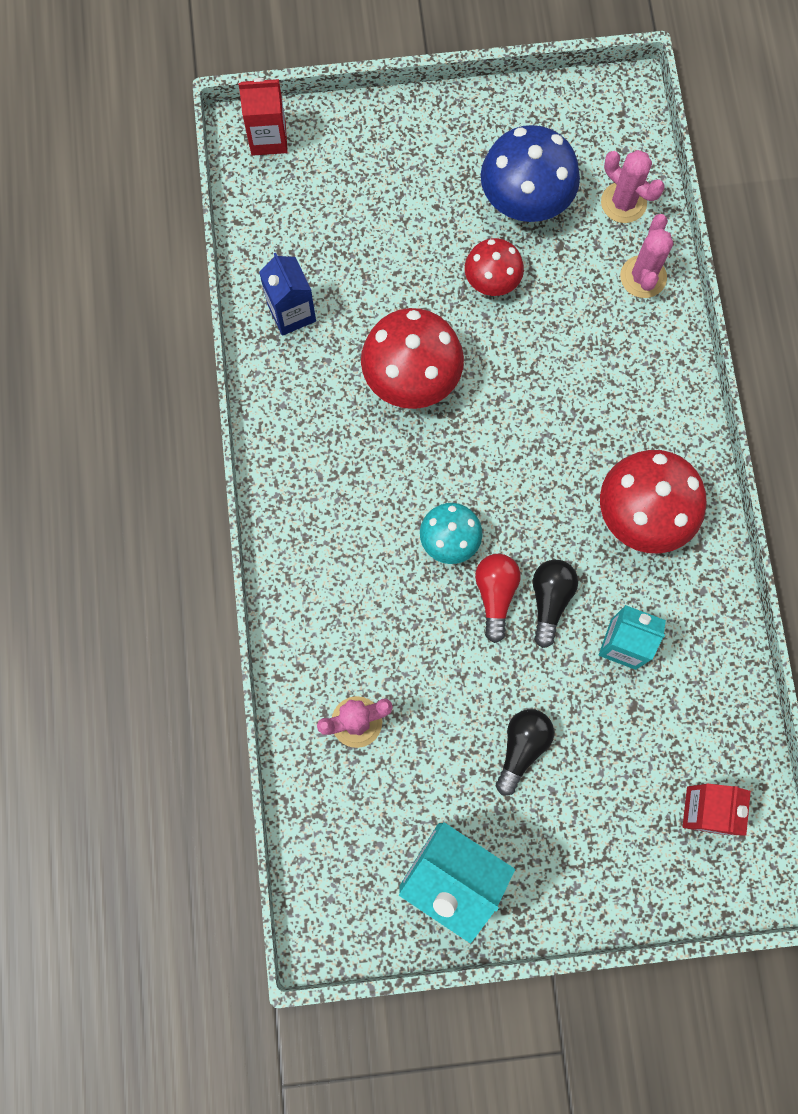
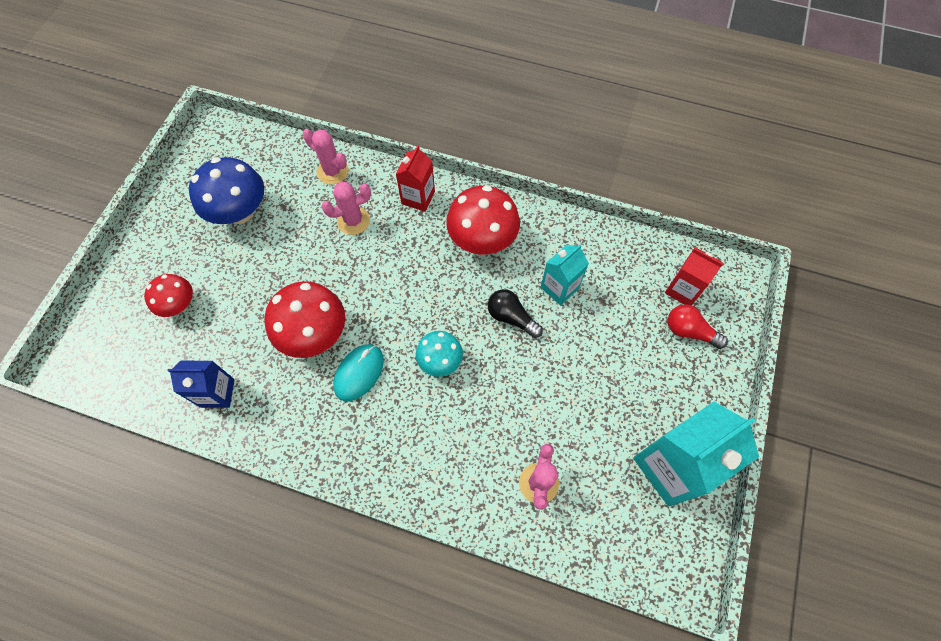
camera: 65 degrees left, 10 degrees down
red carton [238,78,288,156] -> red carton moved to [396,145,435,212]
red mushroom [465,238,524,296] -> red mushroom moved to [144,274,193,317]
red light bulb [475,554,521,643] -> red light bulb moved to [668,304,728,349]
black light bulb [496,709,554,796] -> none
pink cactus [601,150,665,223] -> pink cactus moved to [321,182,371,235]
none -> turquoise mouse [333,344,384,401]

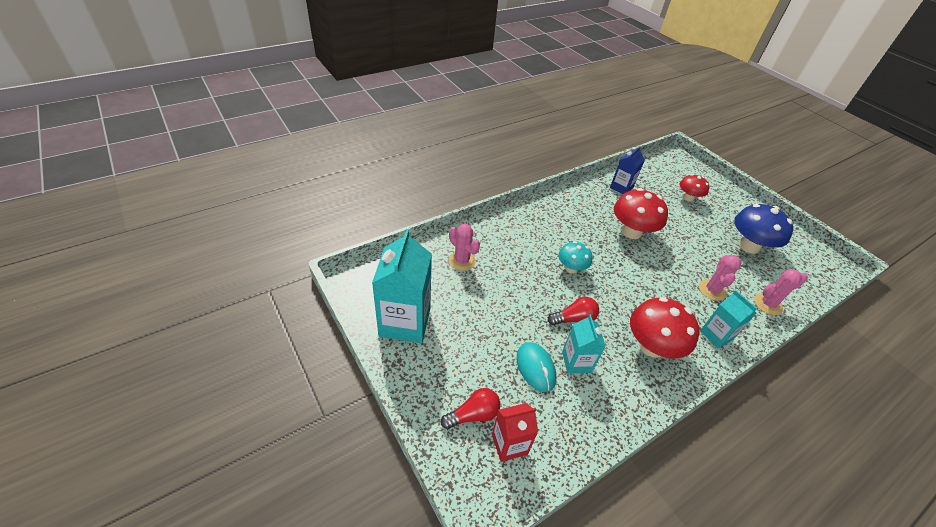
camera: 125 degrees right, 20 degrees down
turquoise mouse [333,344,384,401] -> turquoise mouse moved to [517,342,556,392]
red carton [396,145,435,212] -> turquoise carton [700,290,757,349]
black light bulb [488,289,543,338] -> red light bulb [548,297,599,325]

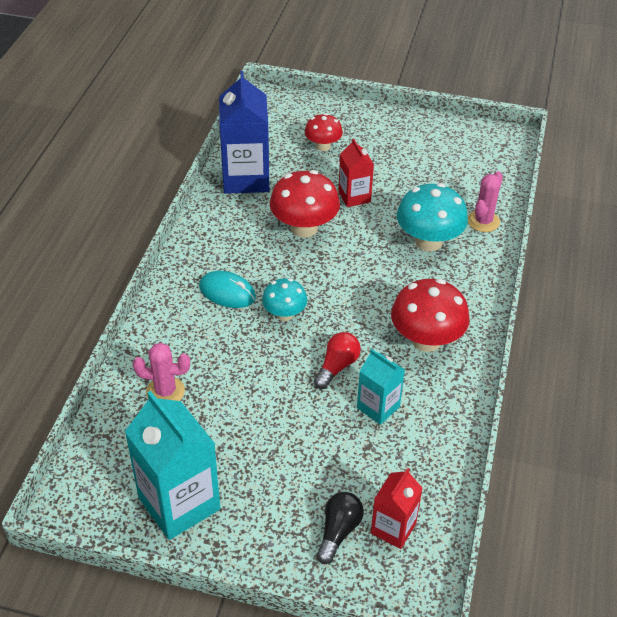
camera: 40 degrees left, 0 degrees up
red light bulb [441,388,500,429] -> black light bulb [316,492,364,564]
turquoise mouse [517,342,556,392] -> turquoise mouse moved to [199,271,256,308]
blue carton [610,147,645,194] -> blue carton [219,71,269,194], size x1.78
pink cactus [699,255,742,301] -> turquoise mushroom [397,183,468,251]
turquoise carton [700,290,757,349] -> none
blue mushroom [734,204,793,254] -> none
none -> red carton [338,138,374,207]

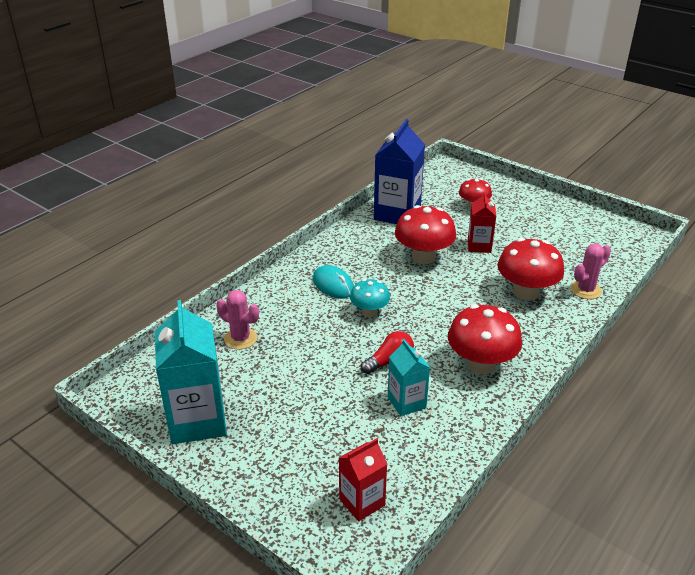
camera: 25 degrees right, 10 degrees down
black light bulb [316,492,364,564] -> none
turquoise mushroom [397,183,468,251] -> red mushroom [498,238,564,301]

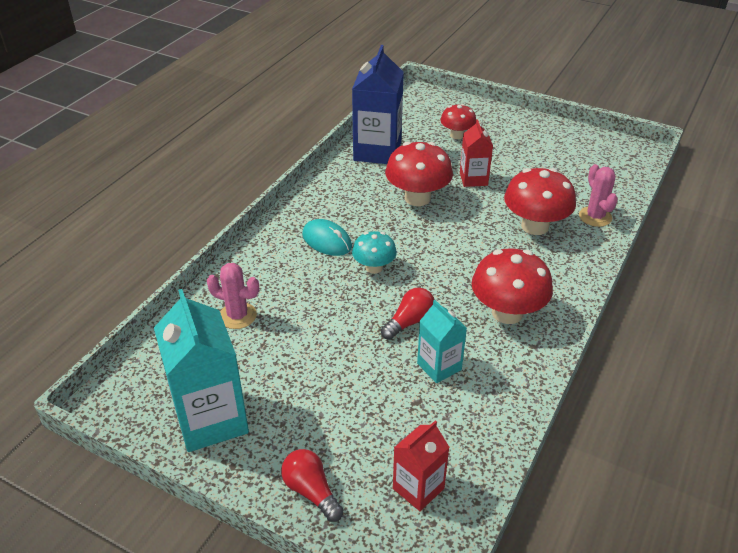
camera: 10 degrees left, 5 degrees up
pink cactus [570,243,611,299] -> pink cactus turned 60 degrees counterclockwise [579,164,618,227]
none -> red light bulb [281,449,344,522]

